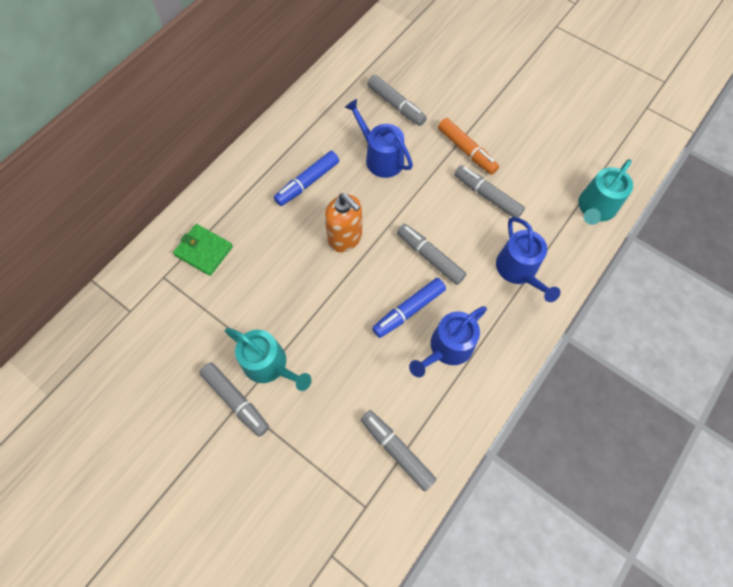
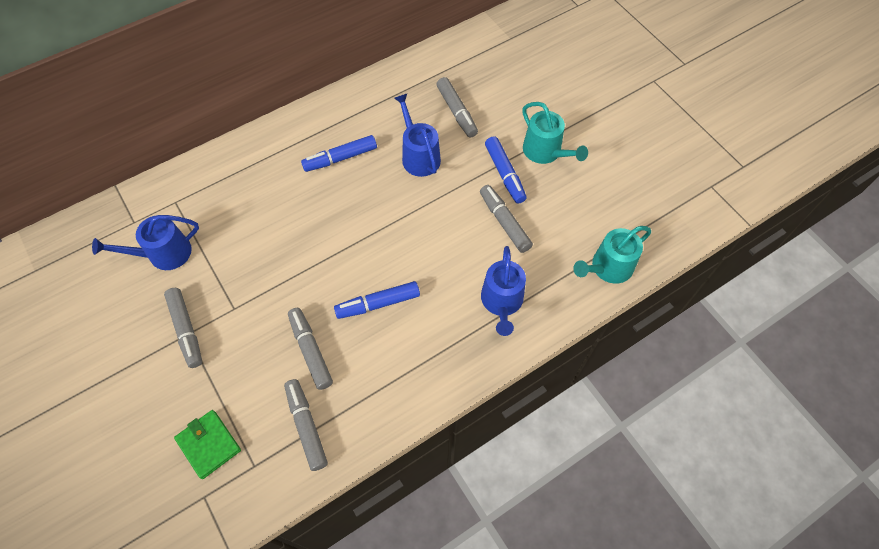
camera: 20 degrees right, 5 degrees down
green wallet [173,224,233,276] -> green wallet moved to [174,410,241,479]
turquoise watering can [225,328,311,391] -> turquoise watering can moved to [522,102,588,164]
orange soap dispenser [324,193,362,252] -> none
grey marker [397,224,467,285] -> grey marker moved to [288,308,333,390]
blue watering can [409,306,487,377] -> blue watering can moved to [92,215,199,270]
orange marker [438,118,499,175] -> blue marker [485,136,527,204]

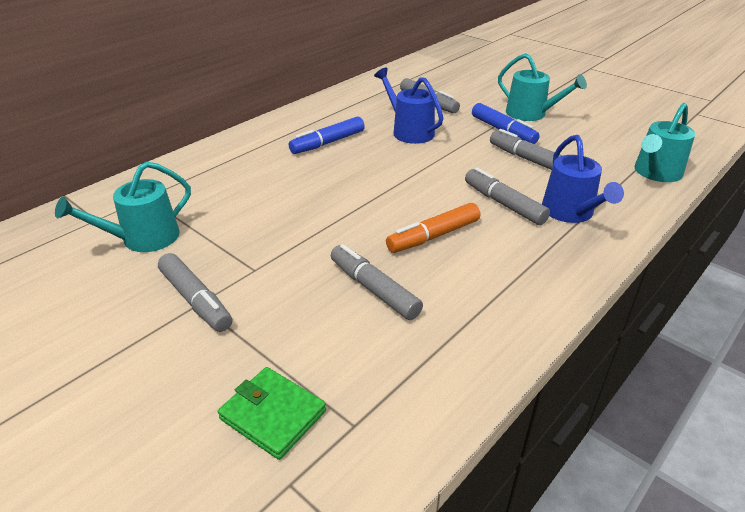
camera: 15 degrees left, 25 degrees down
blue watering can [92,215,199,270] -> turquoise watering can [55,161,191,252]
grey marker [284,379,328,471] -> grey marker moved to [465,167,550,225]
blue marker [334,281,420,319] -> orange marker [386,203,480,253]

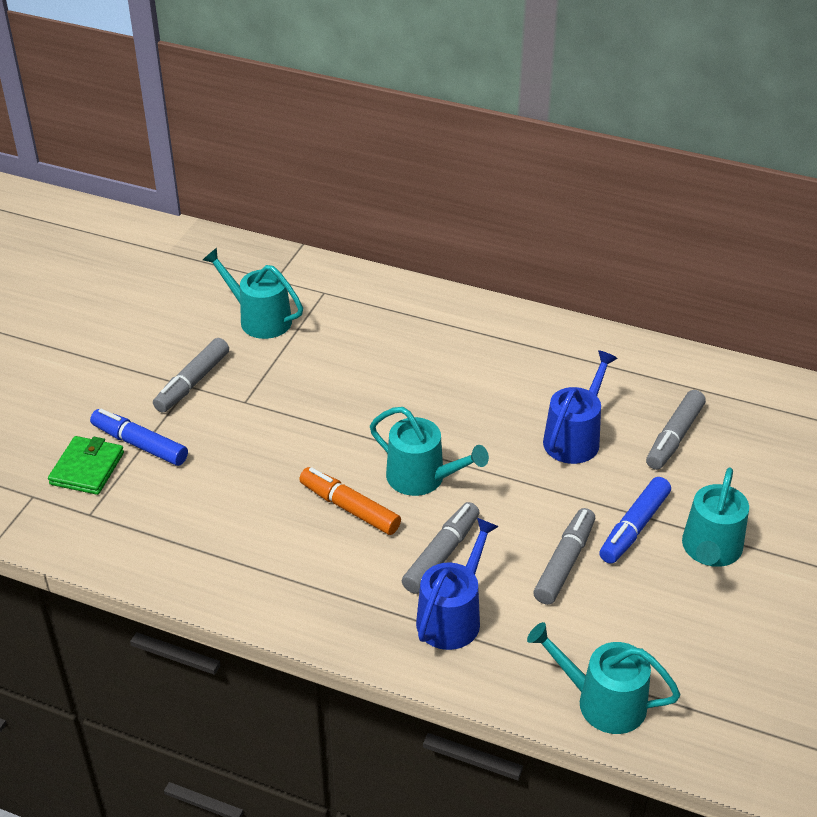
camera: 70 degrees right, 5 degrees up
blue marker [289,116,365,154] -> blue marker moved to [90,408,188,466]
grey marker [331,244,423,320] -> none
blue watering can [542,135,624,223] -> blue watering can turned 150 degrees clockwise [416,518,499,650]
none -> turquoise watering can [370,407,489,496]

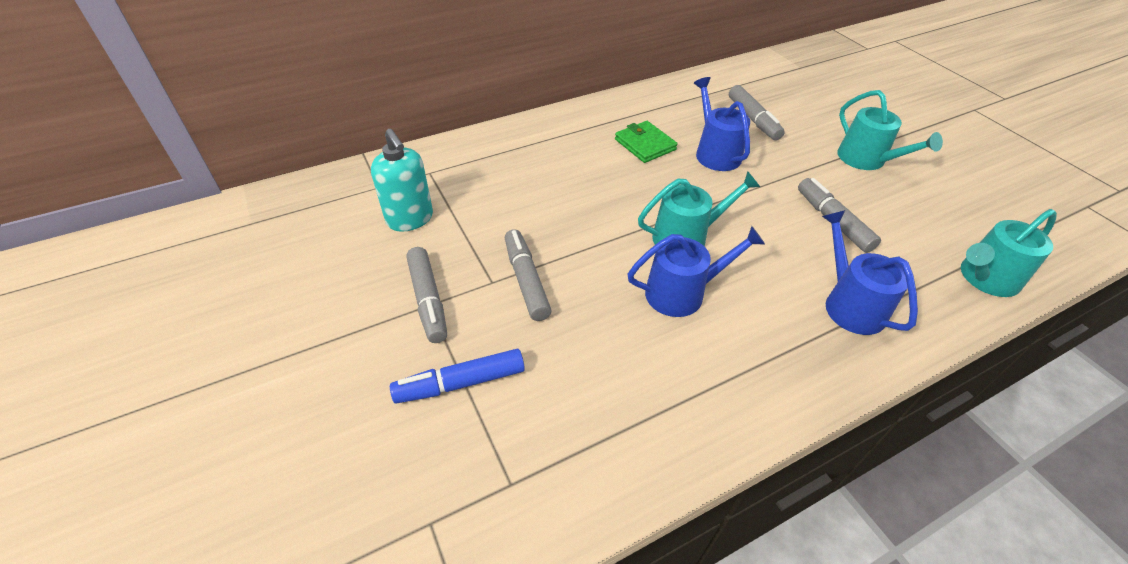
camera: 50 degrees left, 5 degrees up
green wallet [48,436,124,495] -> green wallet moved to [615,121,678,163]
turquoise watering can [203,248,303,339] -> turquoise soap dispenser [371,129,433,232]
orange marker [299,467,401,535] -> blue watering can [628,226,765,317]
grey marker [402,502,480,594] -> grey marker moved to [505,229,552,321]
blue marker [599,477,671,564] -> none

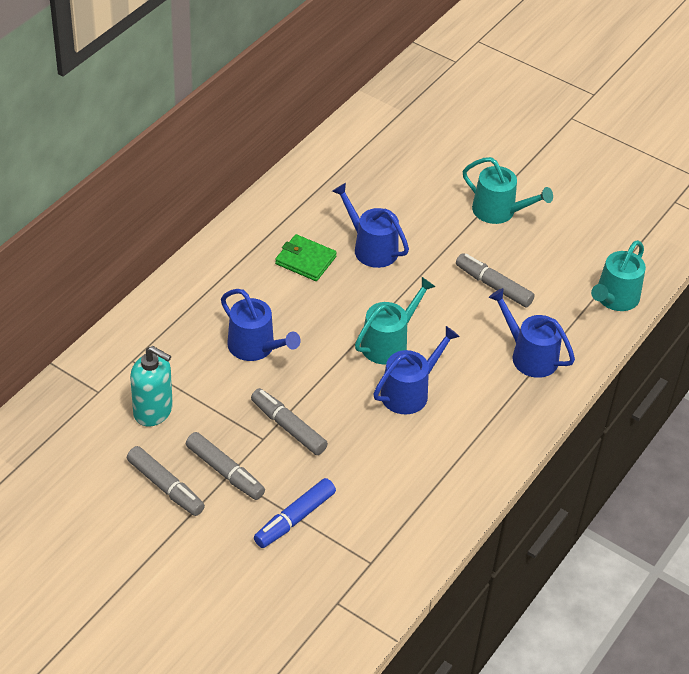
camera: 30 degrees left, 0 degrees up
grey marker [729,85,785,140] -> grey marker moved to [127,446,205,516]
none -> blue watering can [221,289,301,361]

